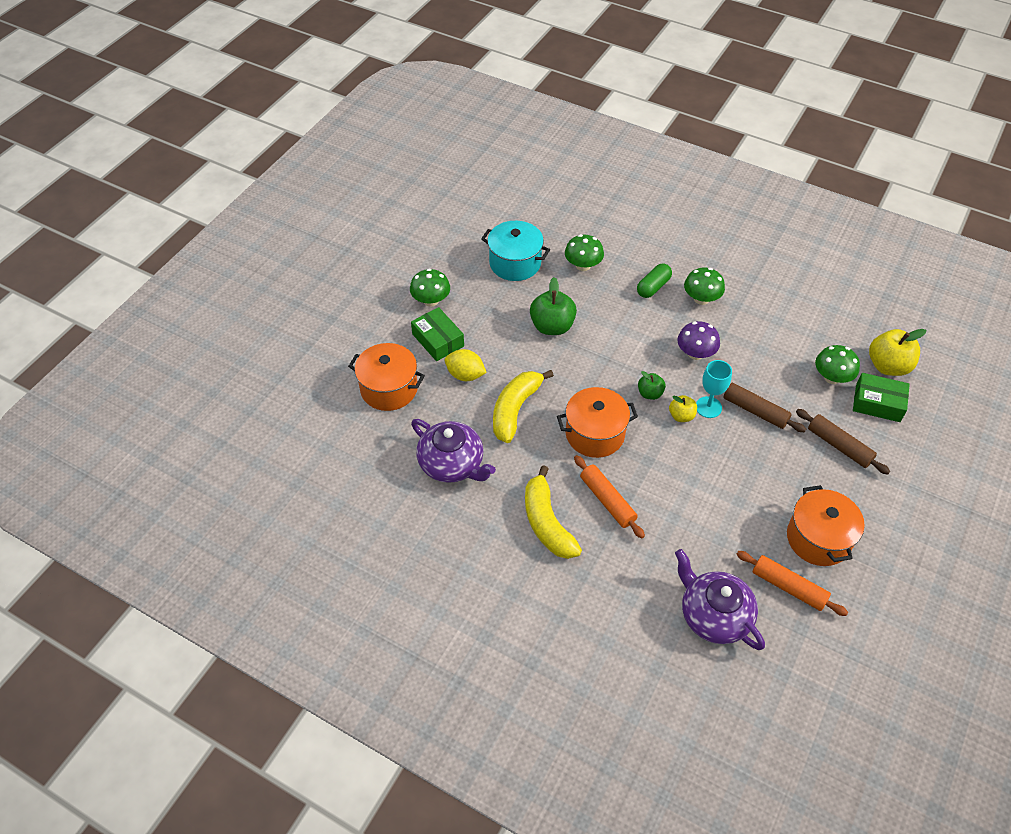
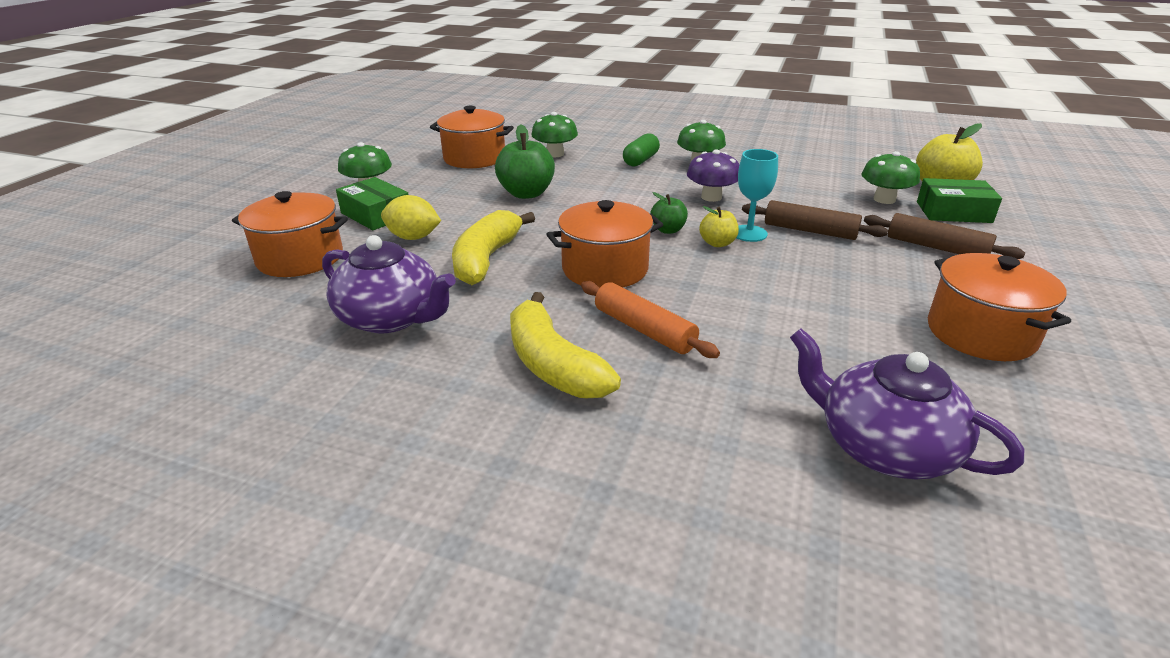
camera: 10 degrees left, 20 degrees down
turquoise pot [481,221,550,281] -> orange pot [430,106,514,168]
orange rolling pin [737,551,848,616] -> none

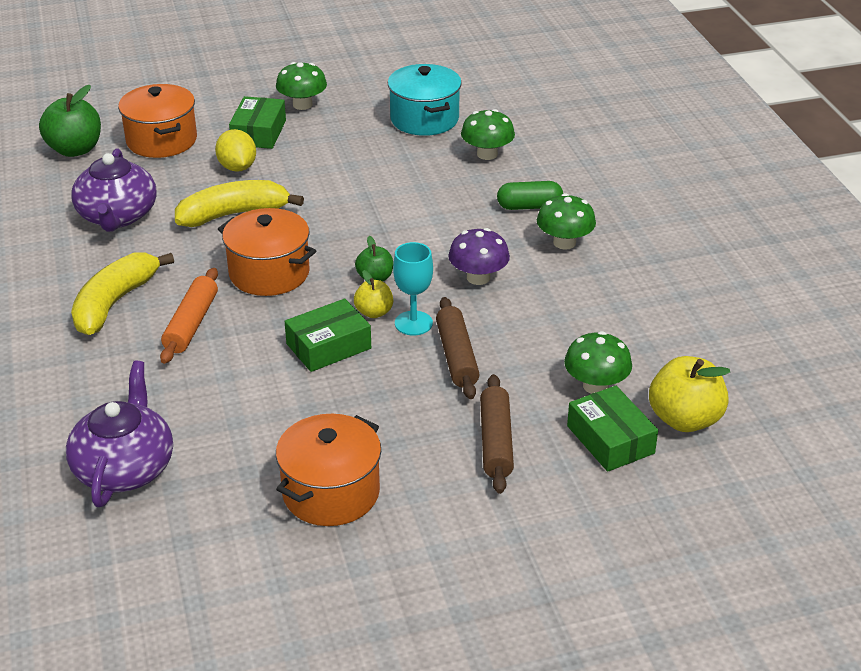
camera: 55 degrees right, 5 degrees up
orange pot [430,106,514,168] -> turquoise pot [388,64,462,136]
green apple [495,125,555,199] -> green apple moved to [39,85,101,157]
none -> green box [285,299,371,372]

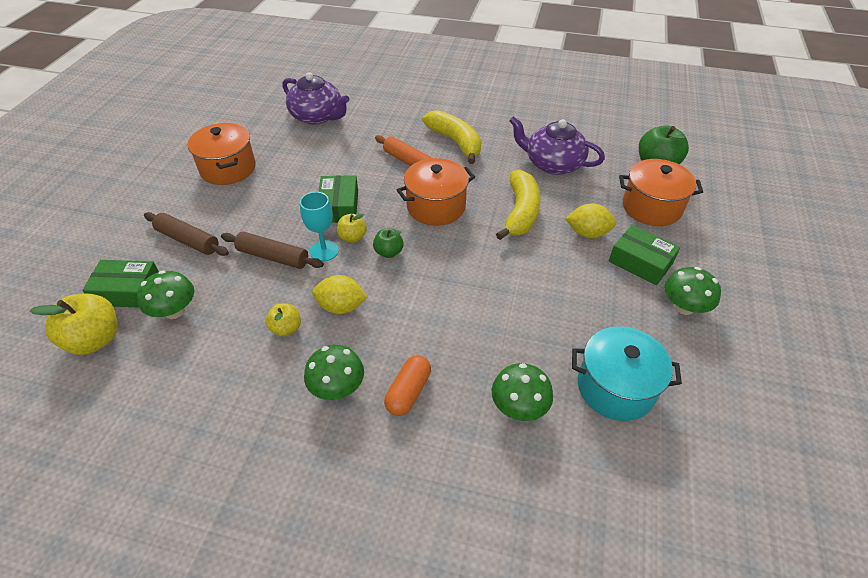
camera: 120 degrees right, 10 degrees up
purple mushroom [448,228,510,285] -> yellow lemon [312,275,368,314]
green capsule [497,181,563,210] -> orange capsule [384,355,431,416]
none -> yellow apple [265,304,301,337]

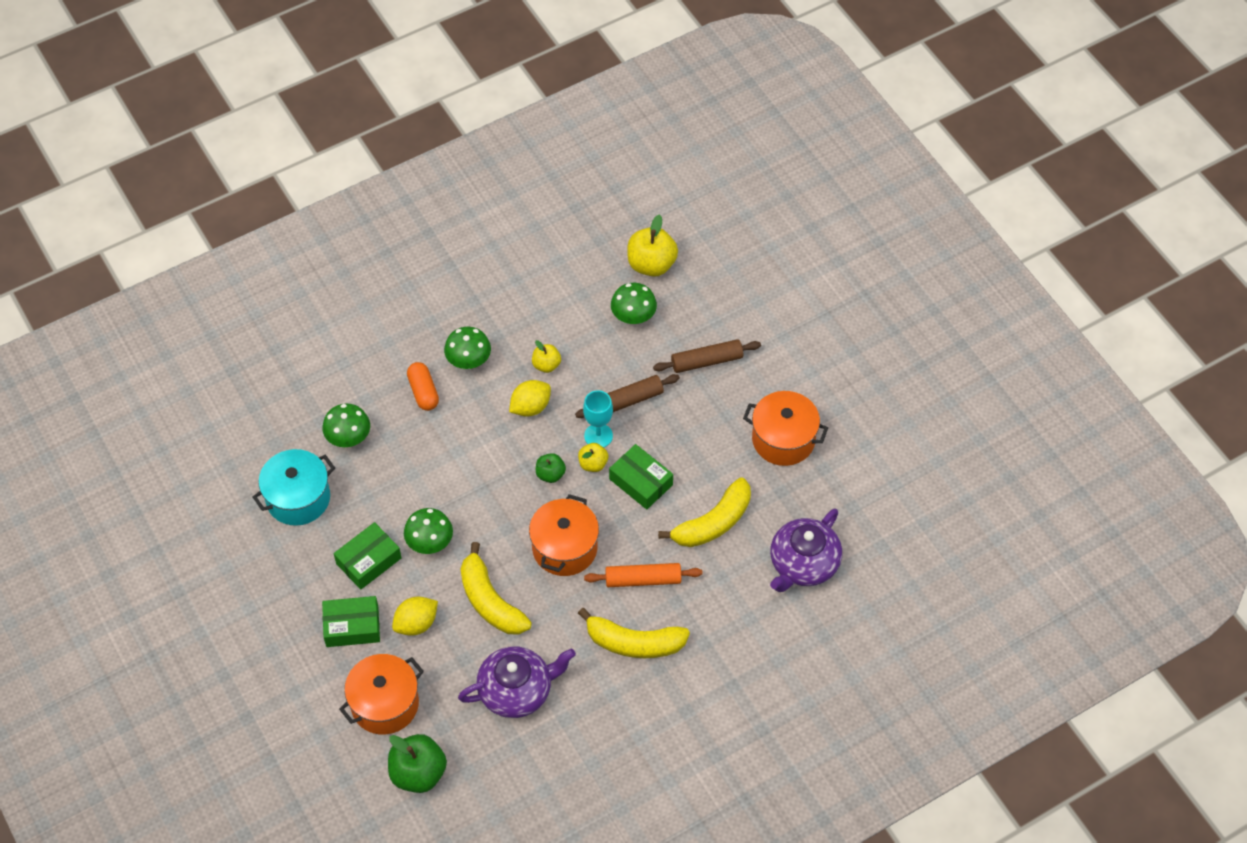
camera: 135 degrees right, 10 degrees up
green box [82,260,159,308] -> green box moved to [334,522,401,590]
purple teapot [282,72,349,125] -> purple teapot turned 45 degrees counterclockwise [770,508,842,592]
green mushroom [664,267,721,315] -> green mushroom moved to [404,508,453,554]
none -> yellow banana [658,477,751,547]

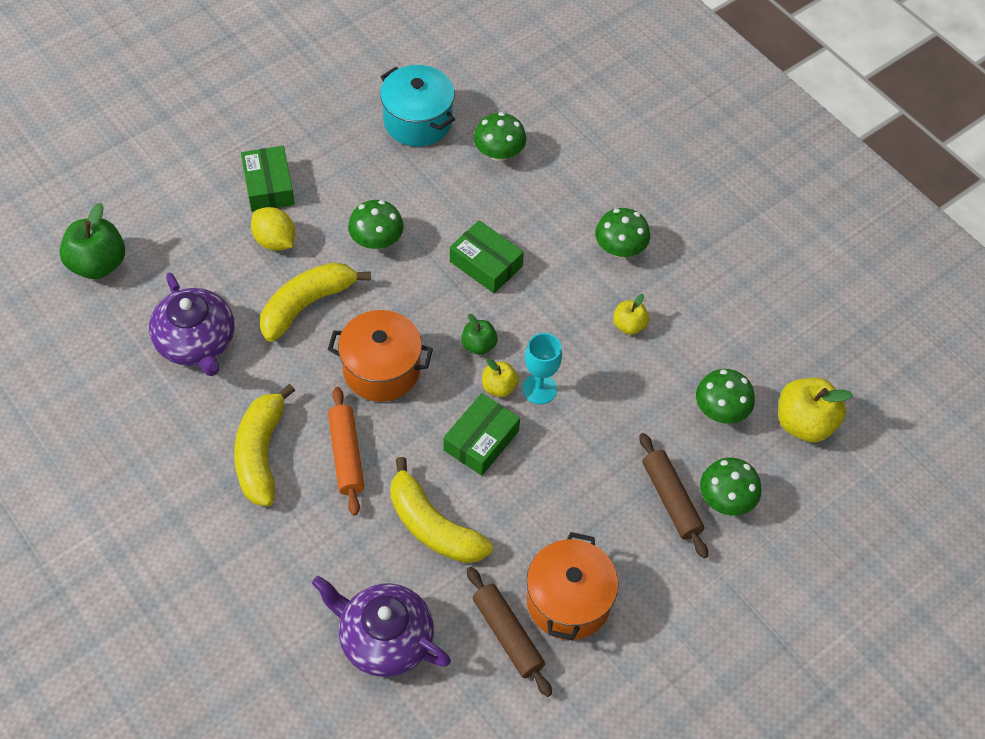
camera: 80 degrees right, 0 degrees up
green box [334,522,401,590] -> green box moved to [450,220,524,293]
orange pot [339,654,424,734] -> none
orange capsule [407,362,439,411] -> none
yellow lemon [509,380,551,417] -> none
brown rolling pin [575,374,680,418] -> brown rolling pin moved to [467,567,552,697]
none -> green mushroom [700,458,761,516]

